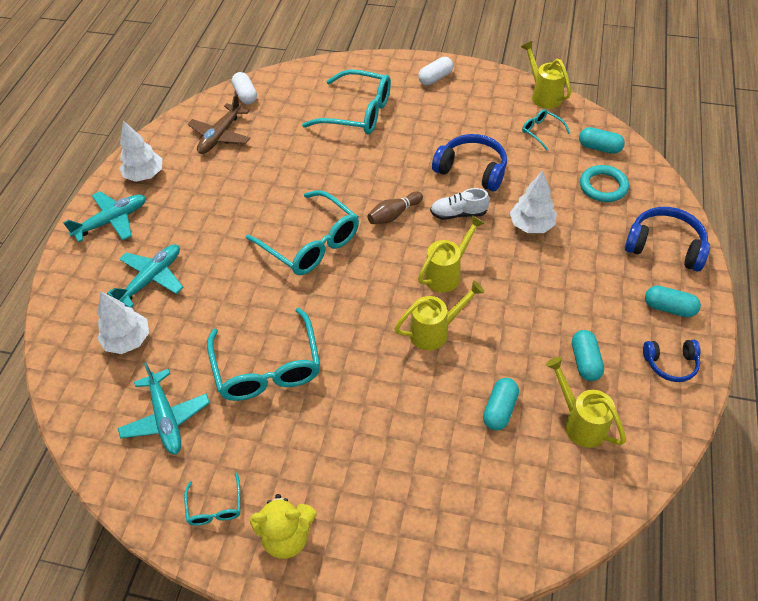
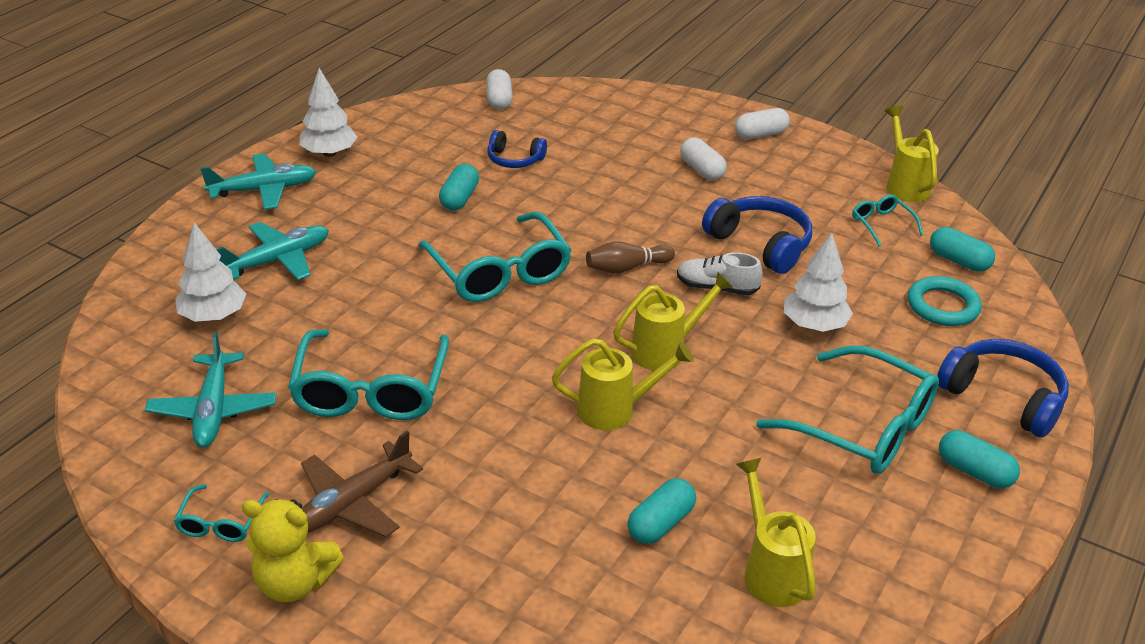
camera: 15 degrees right, 15 degrees down
brown plane [188,94,250,154] -> brown plane moved to [301,431,423,537]
turquoise glasses [302,69,391,134] -> turquoise glasses moved to [756,345,939,474]
turquoise capsule [572,330,604,381] -> turquoise capsule moved to [439,164,479,211]
blue headphones [643,340,701,382] -> blue headphones moved to [487,130,547,168]
none -> white capsule [680,138,727,181]

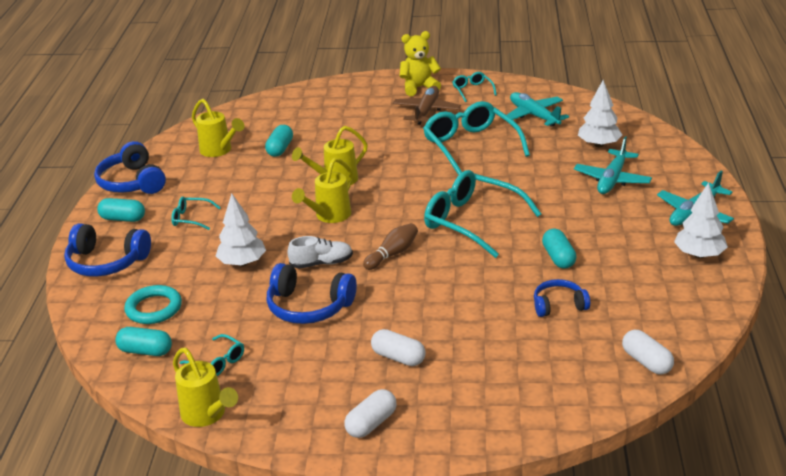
camera: 155 degrees right, 5 degrees down
turquoise glasses [756,345,939,474] -> turquoise glasses [171,197,221,230], size x0.47
none -> blue headphones [94,141,166,194]

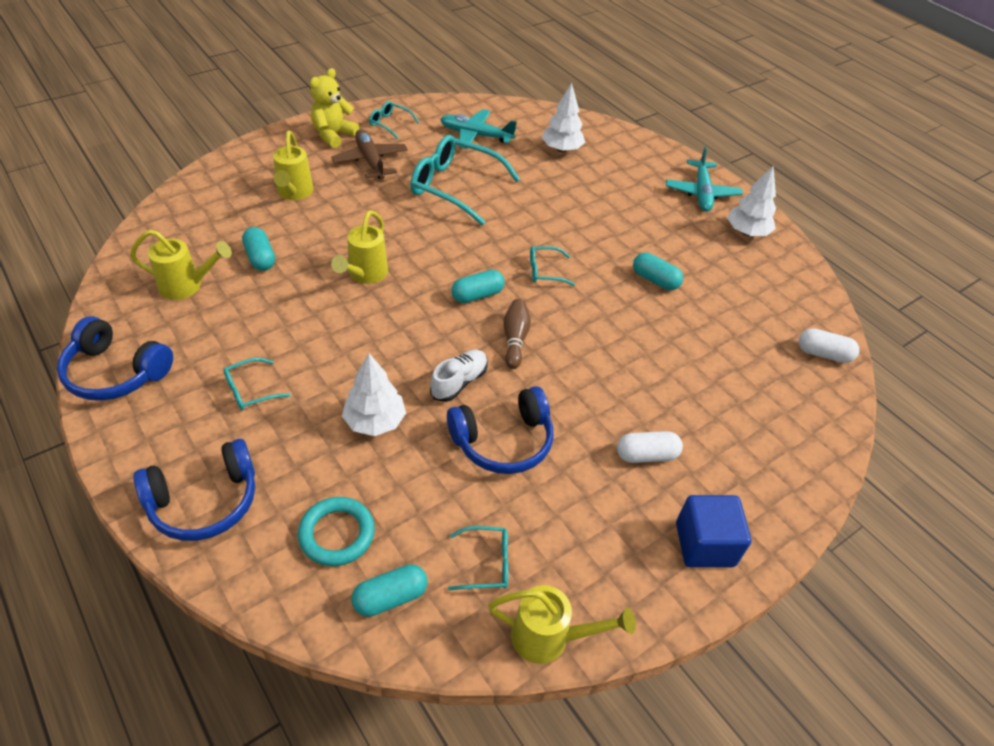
camera: 45 degrees left, 15 degrees up
turquoise capsule [97,198,145,222] -> turquoise capsule moved to [451,270,504,303]
yellow watering can [292,158,353,223] -> yellow watering can moved to [273,131,313,200]
white capsule [344,389,396,438] -> blue cube [676,495,751,567]
turquoise glasses [424,170,541,258] -> turquoise glasses [530,246,575,286], size x0.47
blue headphones [534,279,590,317] -> none
turquoise plane [574,136,652,194] -> none

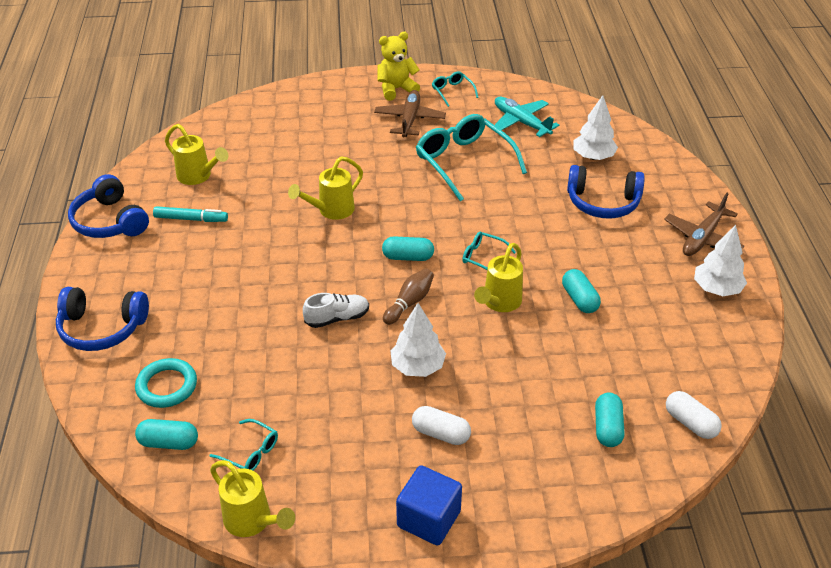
camera: 35 degrees right, 5 degrees down
turquoise glasses [223,358,291,410] -> none
turquoise capsule [242,227,275,271] -> turquoise capsule moved to [595,392,624,447]
yellow watering can [273,131,313,200] -> yellow watering can moved to [474,243,523,312]
white tree [342,353,406,436] -> white tree moved to [391,303,446,377]
blue headphones [447,386,553,474] -> blue headphones moved to [567,165,645,219]
turquoise plane [666,146,743,212] -> brown plane [664,193,745,256]
none -> turquoise marker [153,206,228,222]

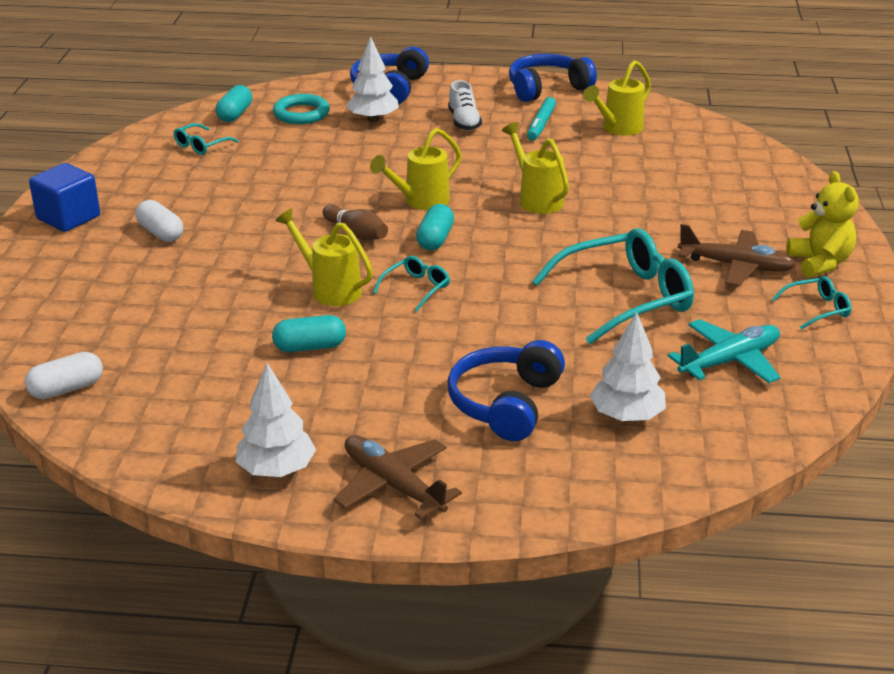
camera: 100 degrees right, 10 degrees down
yellow watering can [210,460,295,537] -> yellow watering can moved to [370,128,462,210]
white shoe [303,293,369,328] -> white shoe moved to [448,80,482,130]
white tree [391,303,446,377] -> white tree moved to [346,36,399,122]
white capsule [412,406,471,445] -> white capsule turned 75 degrees counterclockwise [135,200,183,242]
turquoise capsule [595,392,624,447] -> none

